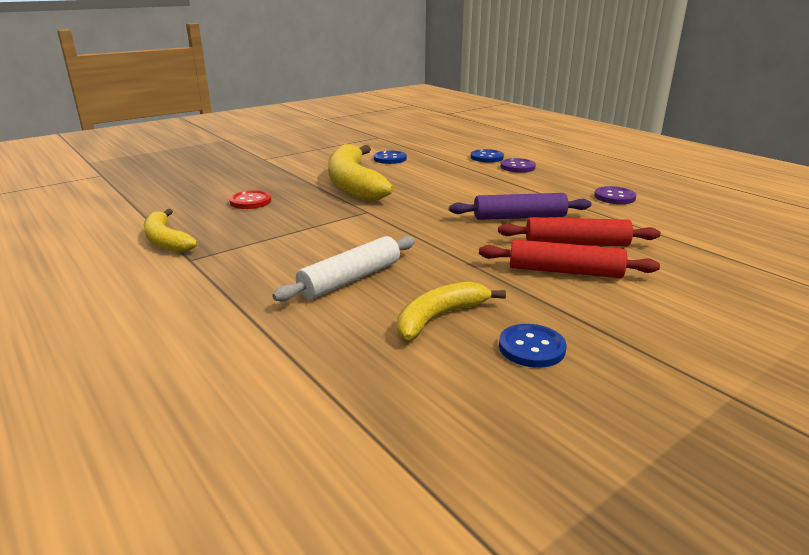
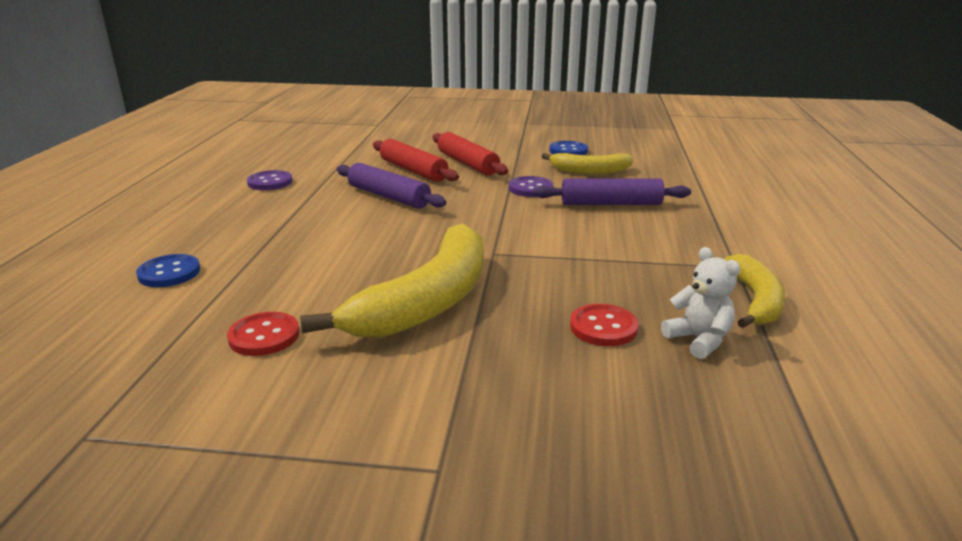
camera: 135 degrees left, 0 degrees up
white rolling pin [272,236,415,302] -> purple rolling pin [534,179,691,205]
blue button [374,151,407,164] -> red button [227,312,299,356]
purple button [501,158,536,173] -> purple button moved to [509,176,553,197]
none -> white teddy bear [661,247,741,359]

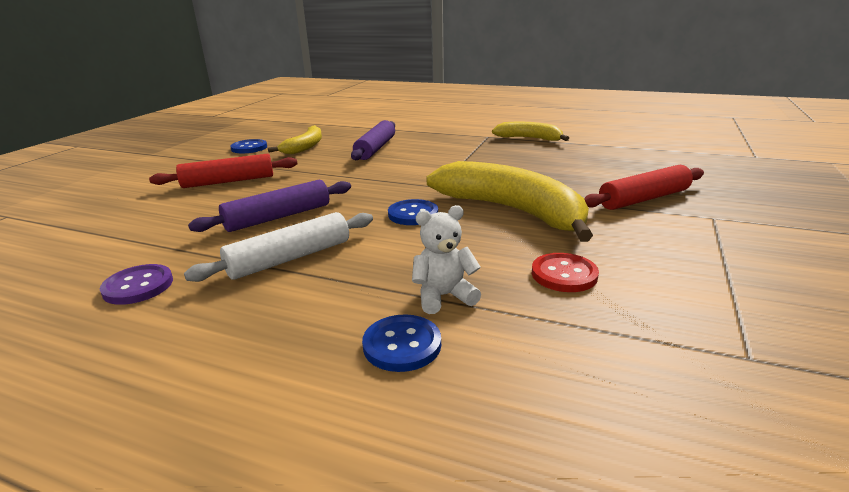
camera: 75 degrees left, 0 degrees up
red rolling pin [373,139,459,182] -> red rolling pin moved to [584,165,704,210]
purple button [509,176,553,197] -> none
red button [570,304,639,346] -> none
white teddy bear [661,247,741,359] -> white teddy bear moved to [412,205,481,314]
none -> white rolling pin [184,212,373,282]
none -> blue button [388,199,438,225]

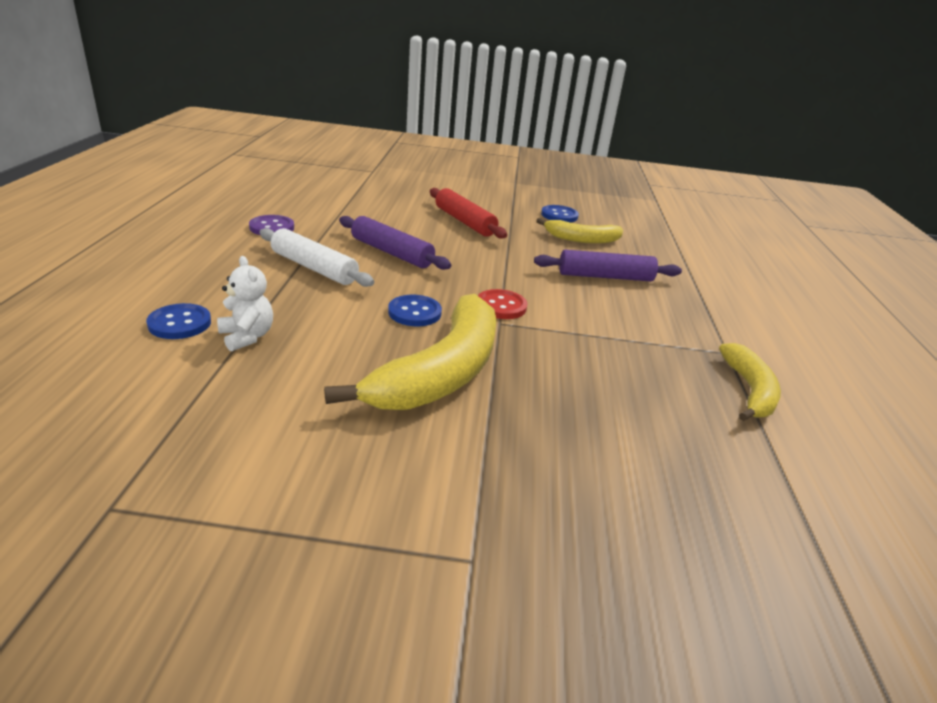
camera: 70 degrees right, 5 degrees up
red button [532,253,599,292] -> red button moved to [478,289,528,319]
red rolling pin [584,165,704,210] -> none

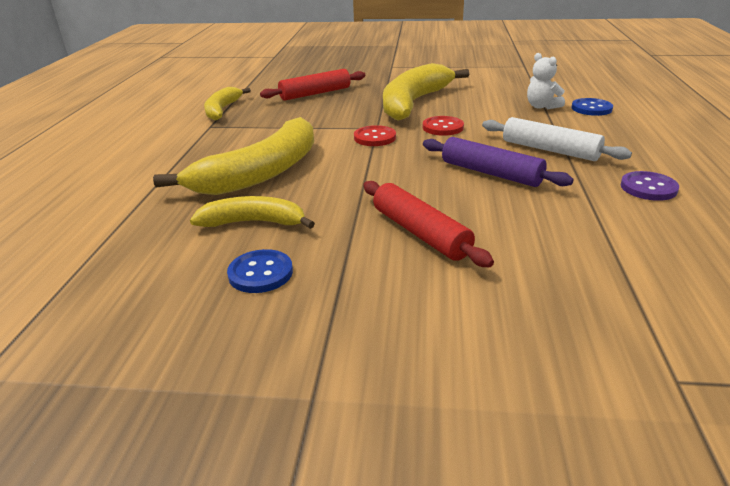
camera: 175 degrees left, 0 degrees up
blue button [388,295,442,326] -> red button [423,116,464,136]
purple rolling pin [534,250,682,281] -> yellow banana [153,117,314,195]
none -> red rolling pin [260,69,365,101]

